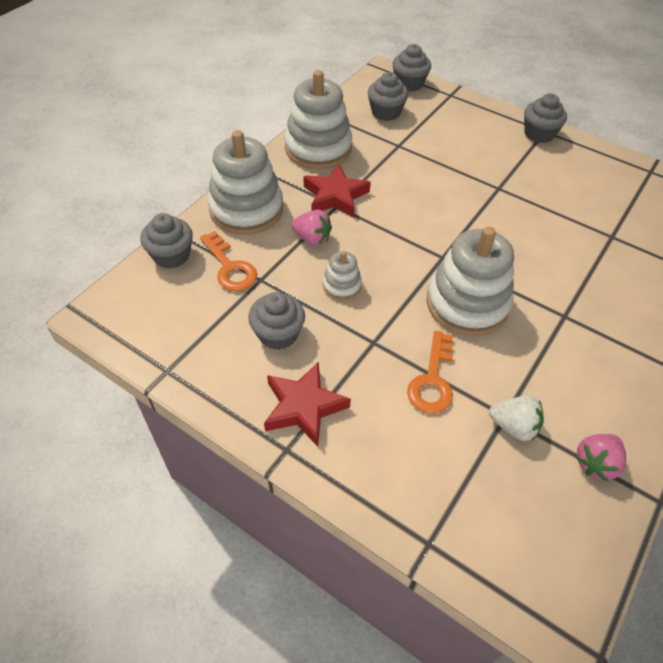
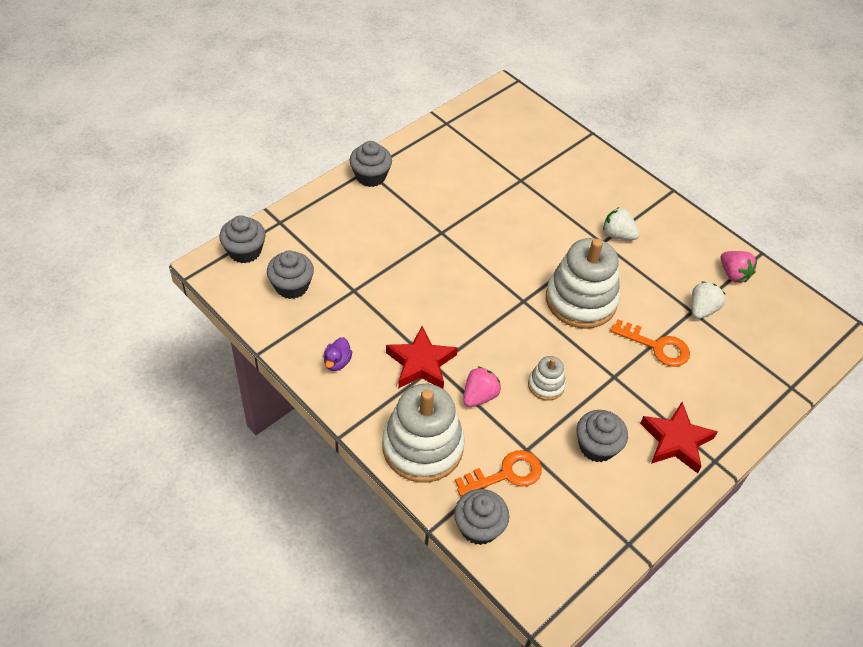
camera: 80 degrees left, 0 degrees up
white stacking toy [284,70,352,169] -> purple duck [323,337,352,371]
none -> white strawberry [603,207,640,240]

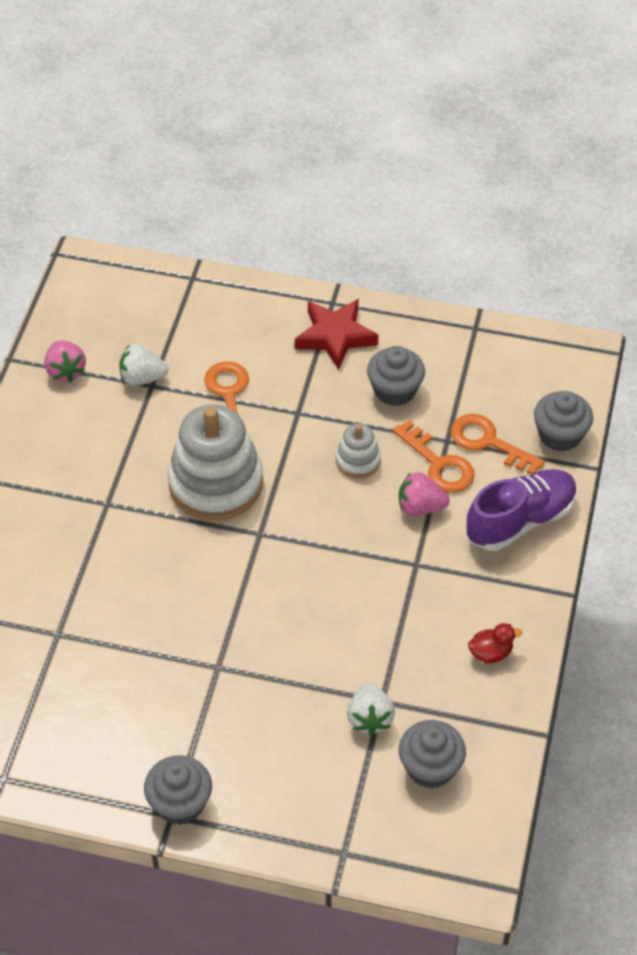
camera: 120 degrees left, 0 degrees up
grey cupcake [219,215,266,264] -> none
purple duck [323,337,352,371] -> red duck [468,623,522,664]
white stacking toy [382,384,465,483] -> purple shoe [466,469,577,551]
red star [386,326,458,388] -> none
white strawberry [603,207,640,240] -> white strawberry moved to [347,683,395,736]
pink strawberry [721,251,757,283] -> pink strawberry turned 135 degrees clockwise [44,340,86,382]
none -> orange key [393,420,474,493]

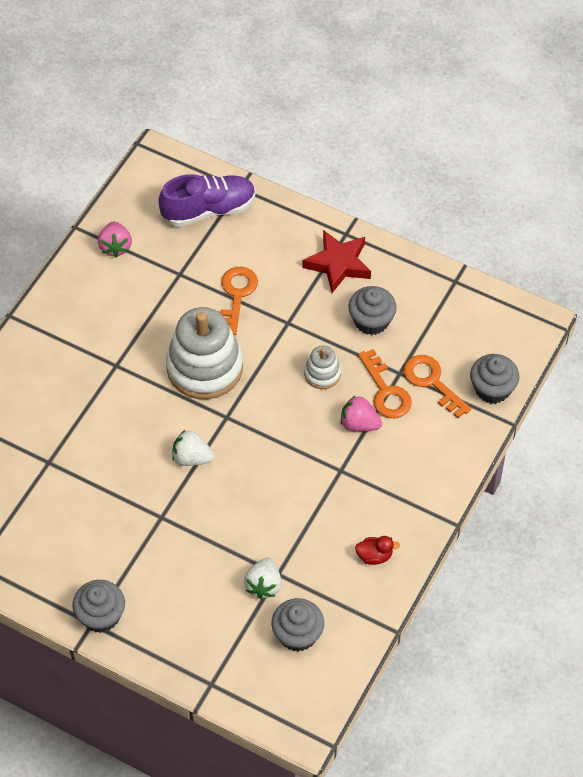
camera: 15 degrees right, 5 degrees up
white strawberry [119,344,169,386] -> white strawberry moved to [172,430,215,466]
purple shoe [466,469,577,551] -> purple shoe moved to [159,174,256,227]

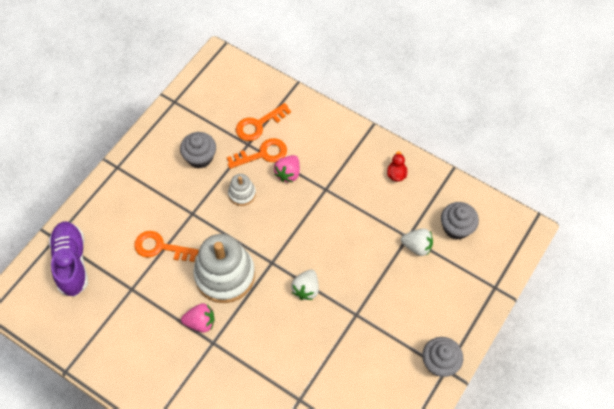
camera: 85 degrees left, 5 degrees up
pink strawberry [98,221,132,258] -> pink strawberry moved to [181,303,215,333]
red star [302,230,371,293] -> none
grey cupcake [470,354,519,404] -> none

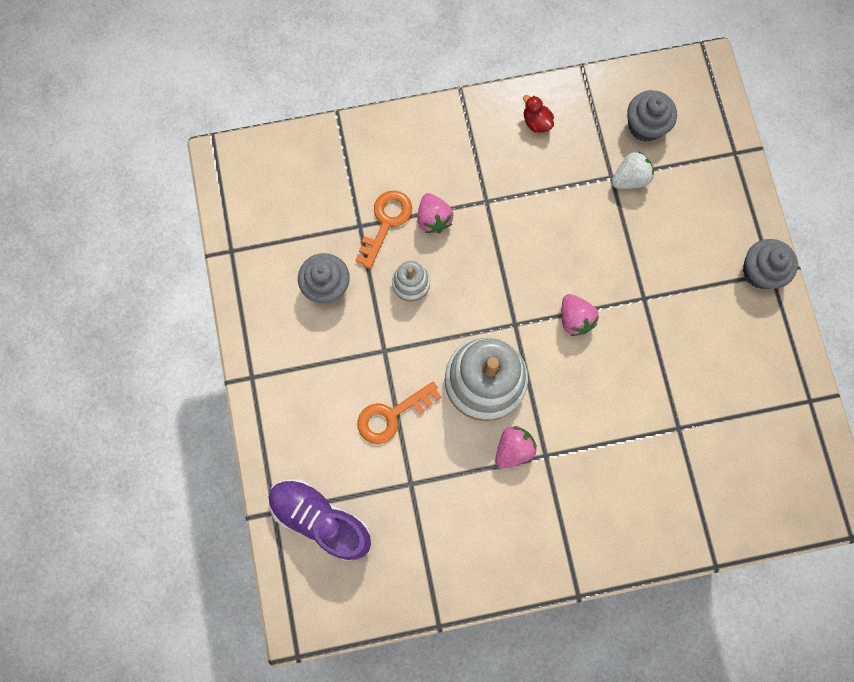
camera: 45 degrees left, 15 degrees up
orange key [236,103,291,141] -> none
white strawberry [291,269,319,300] -> pink strawberry [561,294,599,336]

